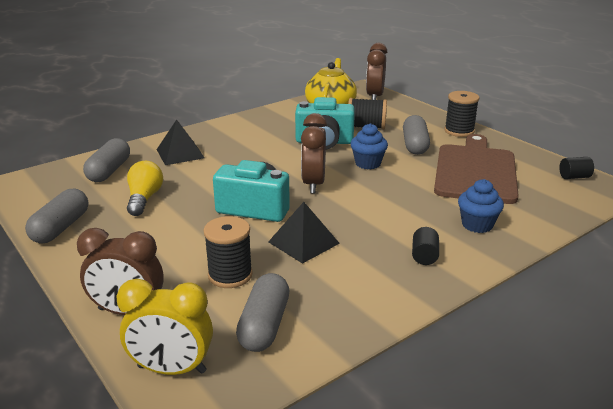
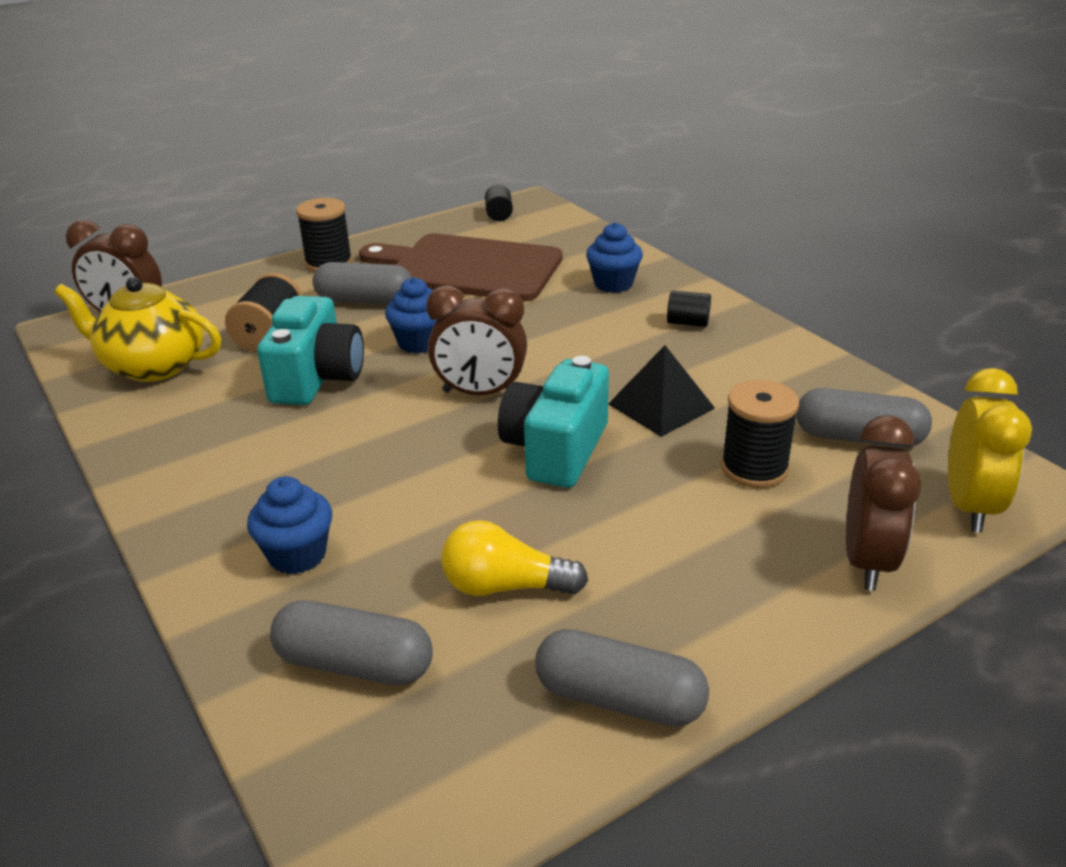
camera: 85 degrees left, 5 degrees up
black pyramid [156,119,205,165] -> blue cupcake [247,476,332,574]

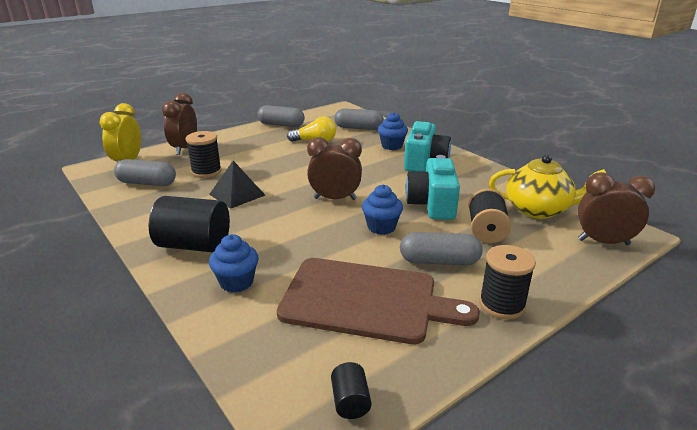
camera: 175 degrees right, 5 degrees down
turquoise camera [498,356,609,488] -> turquoise camera moved to [404,121,451,172]
black cylinder [667,290,711,327] -> black cylinder [149,196,230,252], size x2.16

